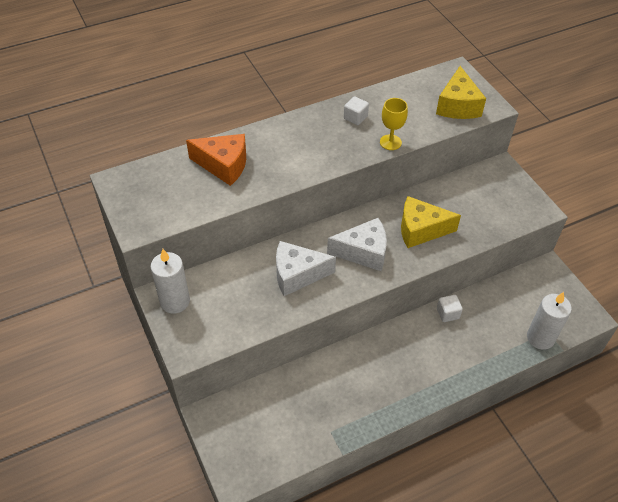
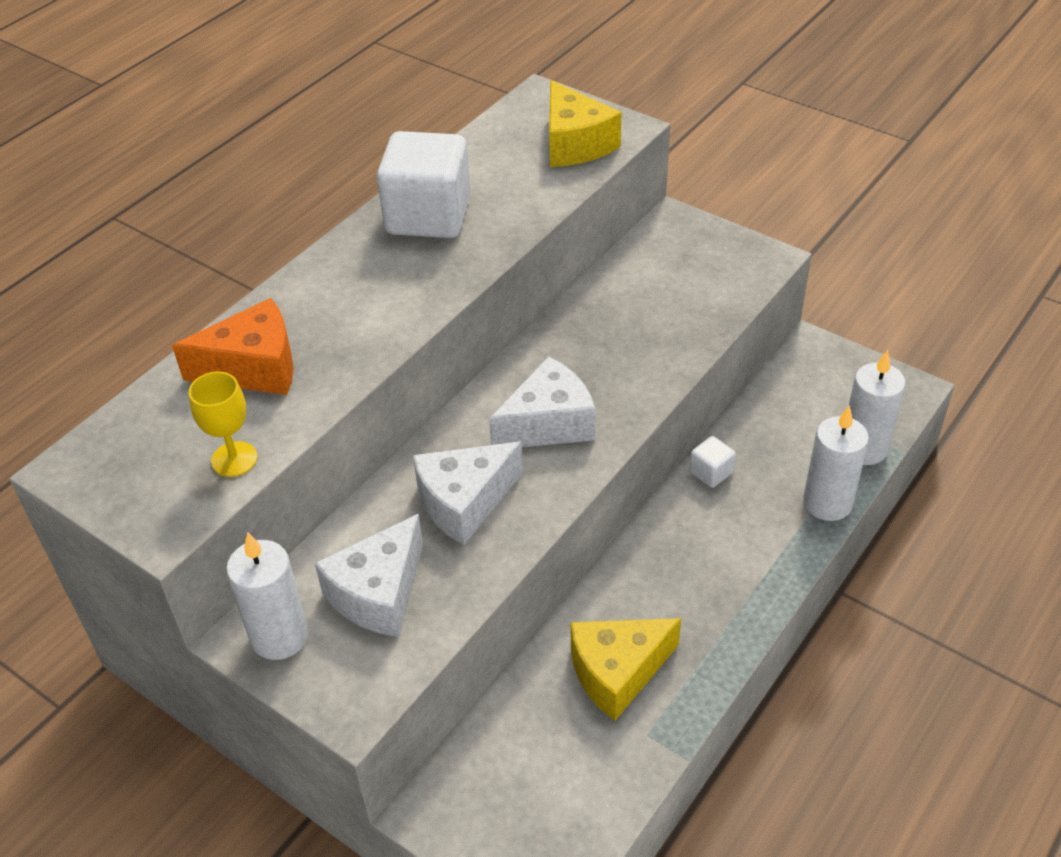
camera: 25 degrees left, 5 degrees down
white cube [344,96,369,125] -> white cube [377,131,471,238], size x2.29
yellow goblet [380,98,408,150] -> yellow goblet moved to [189,372,257,477]
yellow cheese [401,196,461,248] -> yellow cheese moved to [570,618,681,721]
none -> white cheese [315,514,423,637]
none -> white candle [803,406,869,521]

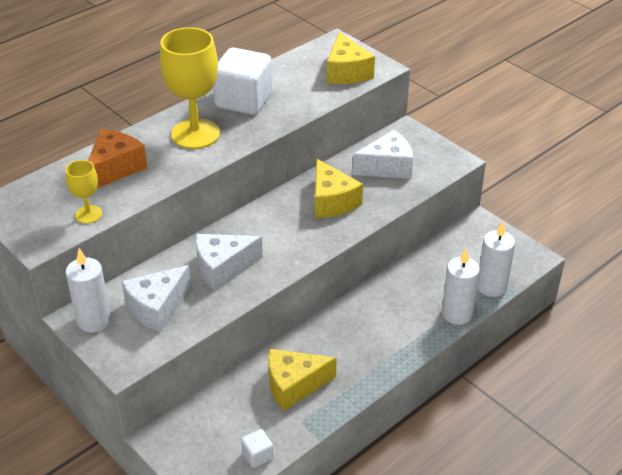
camera: 10 degrees right, 5 degrees down
orange cheese [172,298,293,395] -> orange cheese turned 60 degrees counterclockwise [88,129,147,188]
white cheese [489,356,595,447] -> white cheese moved to [352,130,413,179]
white cube [690,436,736,488] -> white cube moved to [241,429,274,468]
none -> yellow goblet [160,27,220,149]
none -> yellow cheese [315,159,363,218]

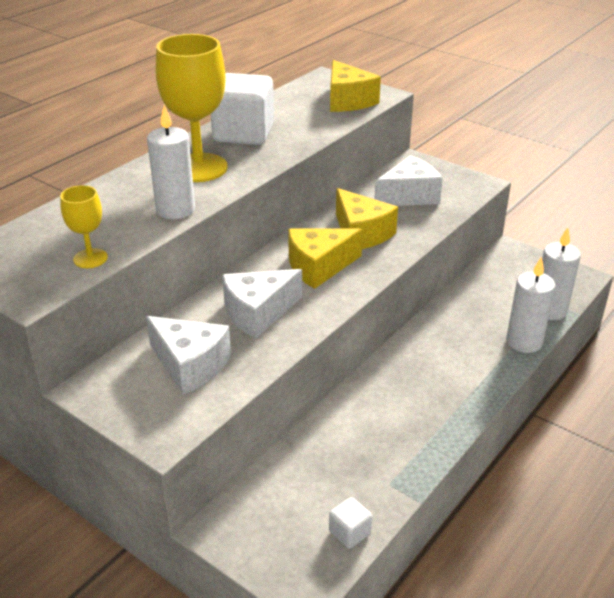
camera: 10 degrees left, 5 degrees down
white candle [65,248,111,332] -> white candle moved to [147,105,195,219]
orange cheese [88,129,147,188] -> none
white cheese [122,265,191,332] -> white cheese turned 90 degrees counterclockwise [146,316,231,395]
yellow cheese [268,349,337,411] -> yellow cheese moved to [288,229,363,289]

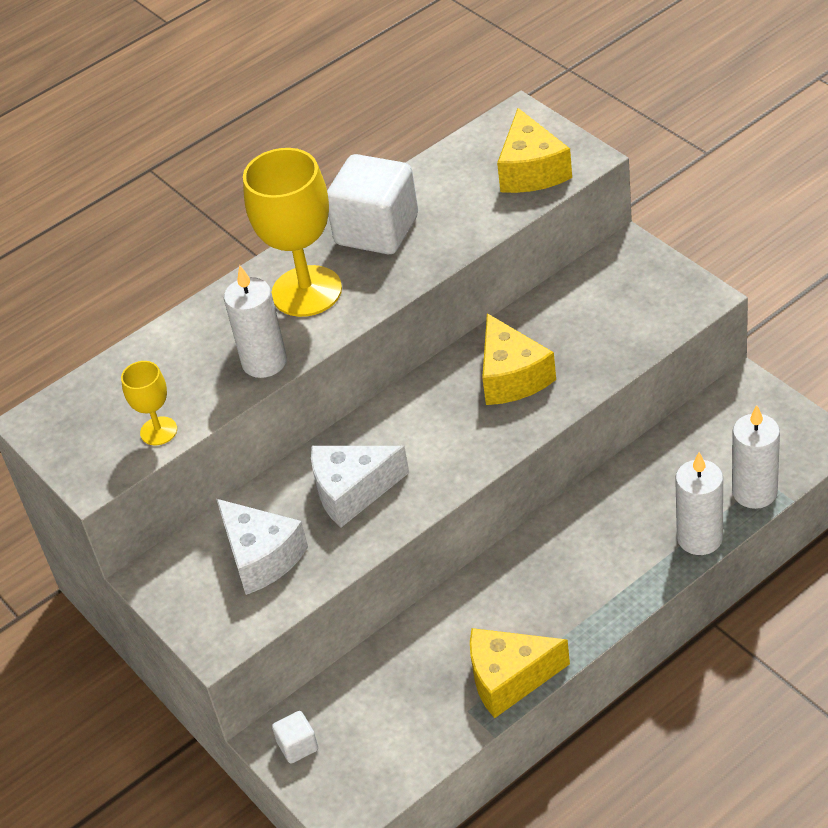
camera: 20 degrees right, 10 degrees up
yellow cheese [288,229,363,289] -> yellow cheese moved to [470,628,570,718]
white cube [329,497,372,549] -> white cube moved to [272,711,318,764]
white cheese [374,155,443,206] -> none

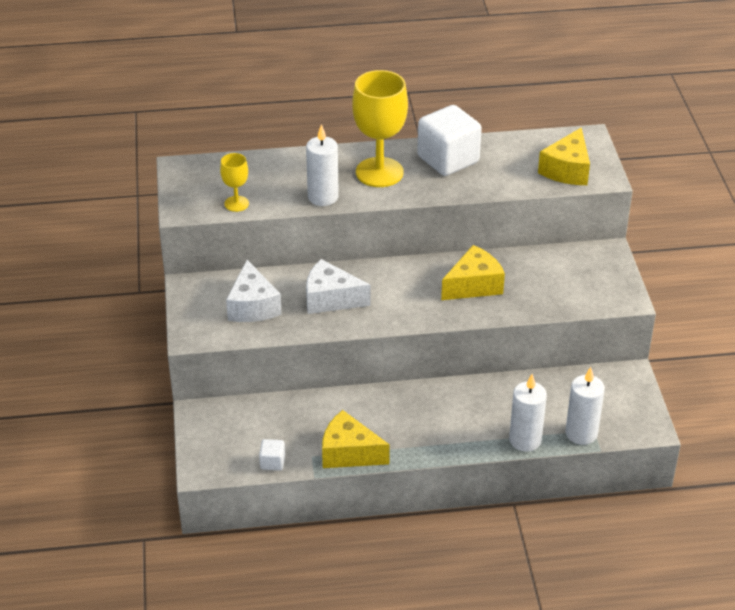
camera: 25 degrees right, 5 degrees down
white cube [272,711,318,764] -> white cube moved to [259,439,285,471]
yellow cheese [482,313,556,405] -> yellow cheese turned 135 degrees counterclockwise [441,245,505,300]

